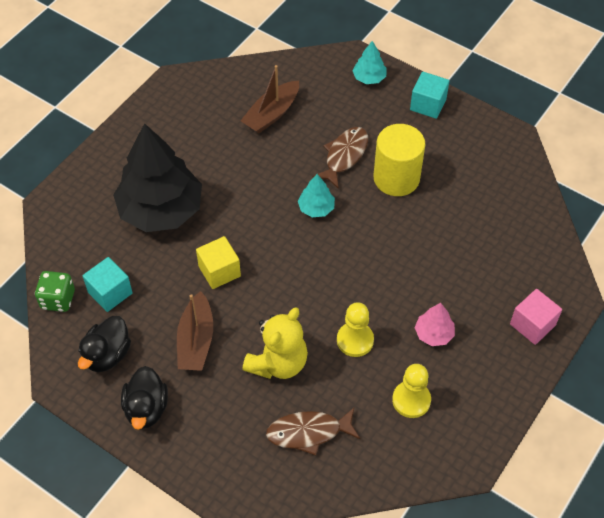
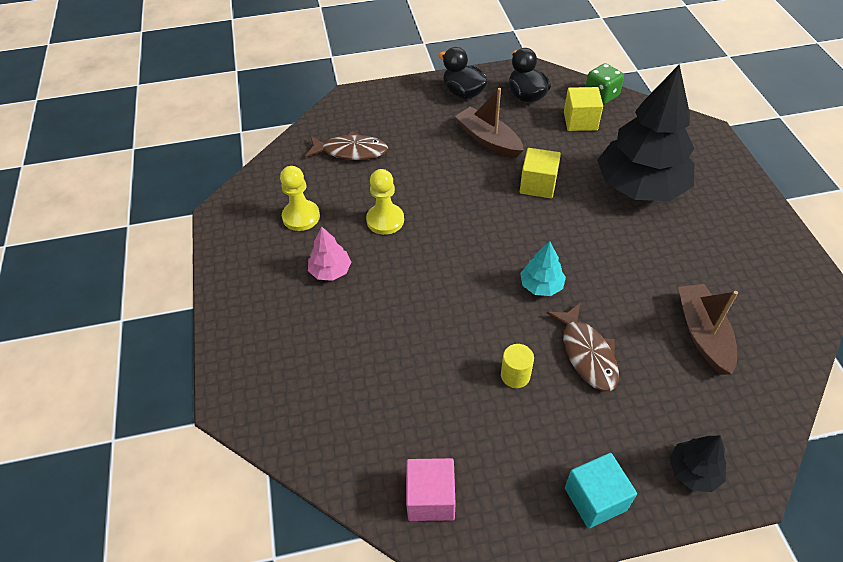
camera: 135 degrees right, 5 degrees down
turquoise cube [83,257,133,312] -> yellow cube [564,87,603,131]
yellow teddy bear [242,307,308,379] -> none
brown fish [266,408,360,456] -> brown fish turned 60 degrees clockwise [305,131,388,160]
turquoise tree [353,41,386,84] -> black tree [669,435,727,492]
yellow cylinder [373,124,425,196] -> yellow cylinder [501,344,534,388], size x0.47
pink cube [510,289,562,345] -> pink cube moved to [406,458,455,521]

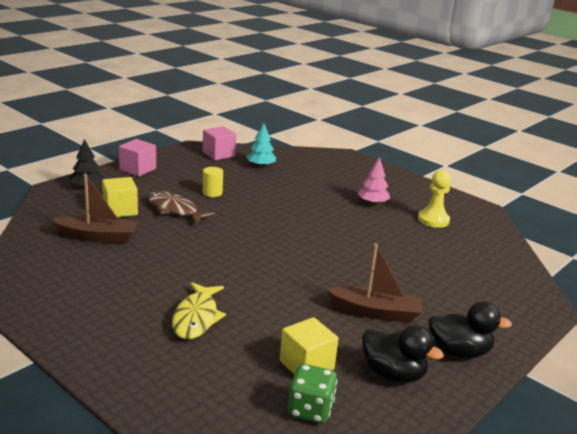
camera: 140 degrees right, 25 degrees down
brown fish [305,131,388,160] -> none
yellow pawn [366,169,404,235] -> none
yellow cube [520,148,561,198] -> yellow cube moved to [102,177,138,217]
turquoise tree [520,241,566,296] -> turquoise tree moved to [247,123,276,167]
turquoise cube [565,453,637,529] -> pink cube [119,139,156,176]
black tree [597,64,694,201] -> yellow fish [172,282,226,340]
brown boat [678,284,738,375] -> brown boat turned 45 degrees counterclockwise [51,174,138,243]

